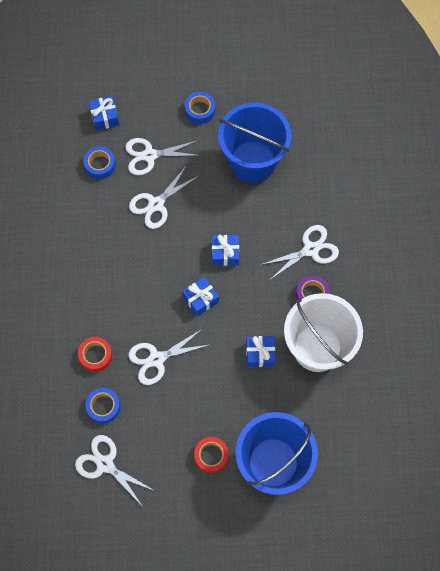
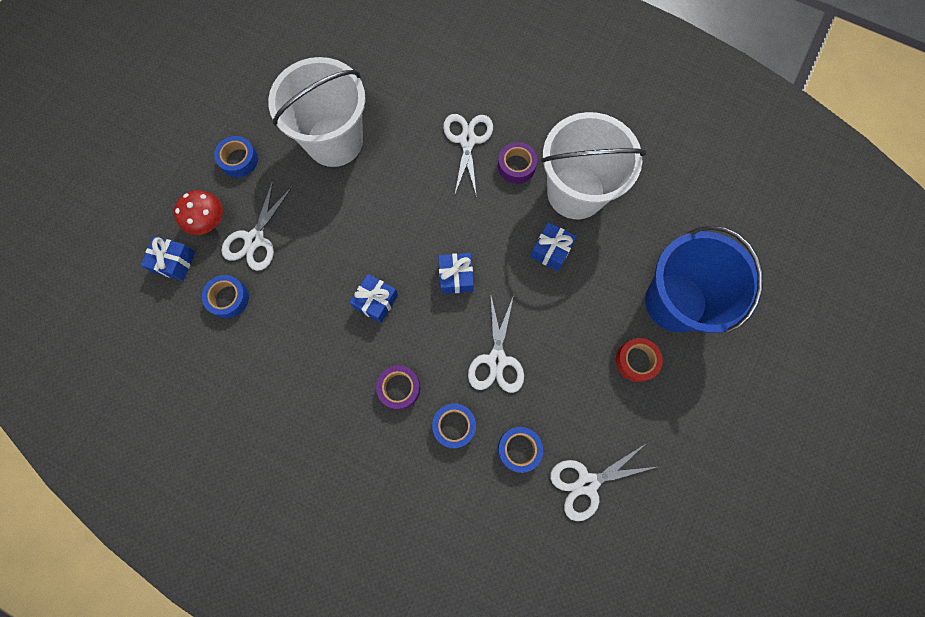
camera: 60 degrees left, 5 degrees up
red tape [78,337,112,372] -> blue tape [432,403,476,448]
white scissors [129,165,199,229] -> none
blue gift [212,235,239,266] -> blue gift moved to [350,274,398,323]
blue bucket [218,102,292,183] -> white bucket [268,57,365,167]
none -> red mushroom [174,190,223,235]
none -> purple tape [376,365,420,410]

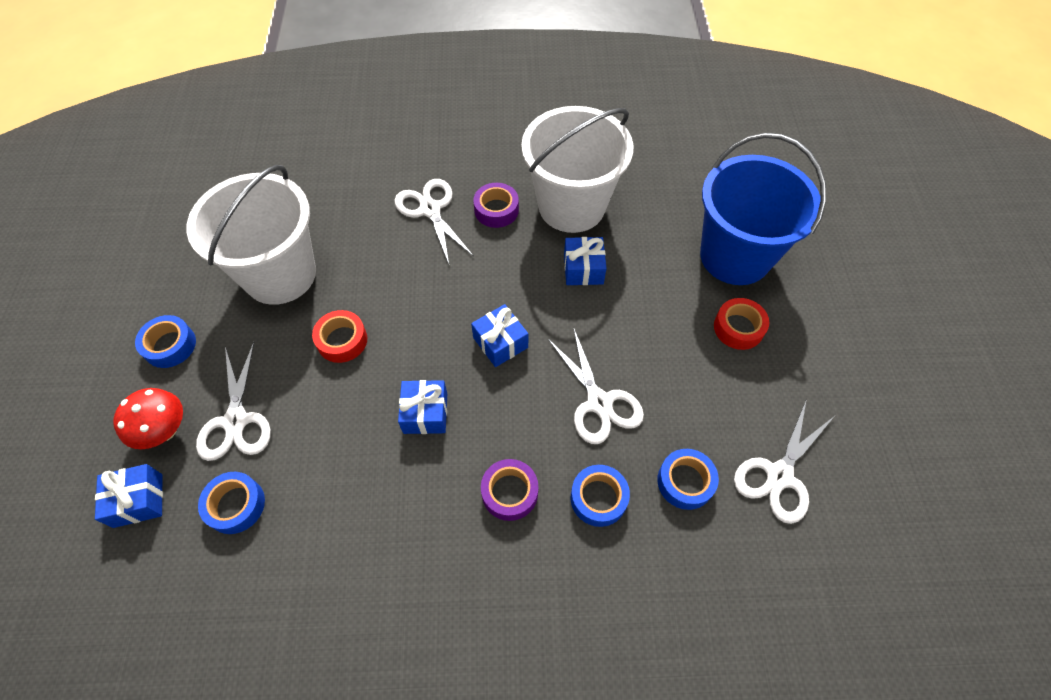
camera: 30 degrees left, 15 degrees down
none -> red tape [312,310,367,363]

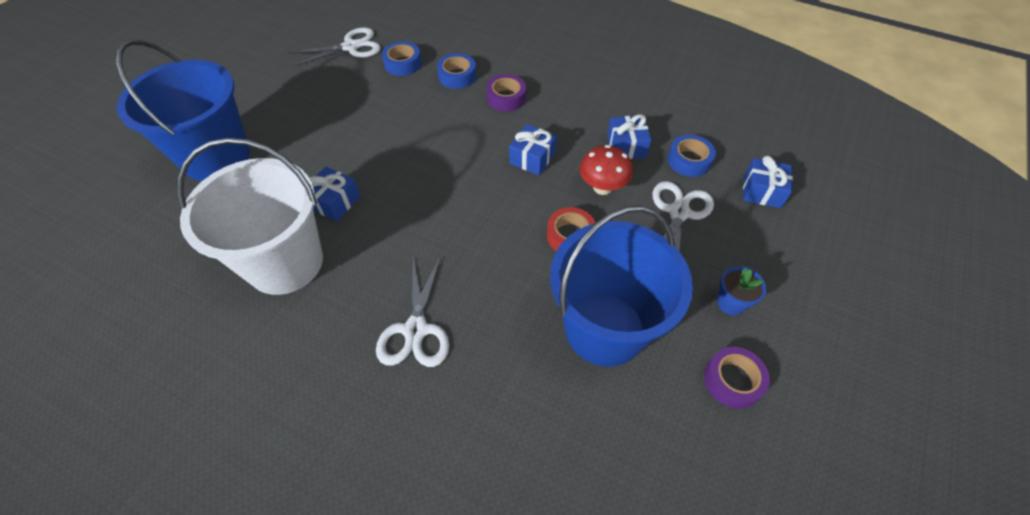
camera: 150 degrees left, 5 degrees down
red mushroom [113,388,183,449] -> red mushroom moved to [580,145,633,195]
blue tape [135,315,196,368] -> blue flower pot [717,266,766,315]
white bucket [186,165,316,305] -> blue bucket [550,205,693,367]
blue gift [471,304,528,367] -> blue gift moved to [607,114,651,159]
purple tape [473,183,519,228] -> purple tape moved to [704,347,770,409]
white scissors [548,329,644,444] -> none
red tape [714,298,769,350] -> none

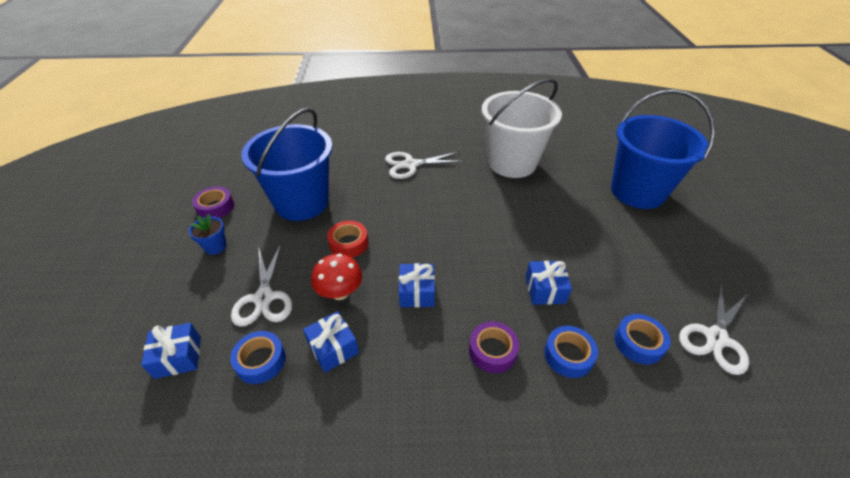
camera: 150 degrees right, 10 degrees down
blue gift [309,166,360,221] -> blue gift moved to [526,261,572,305]
white scissors [376,256,449,367] -> white scissors turned 75 degrees counterclockwise [385,152,465,179]

